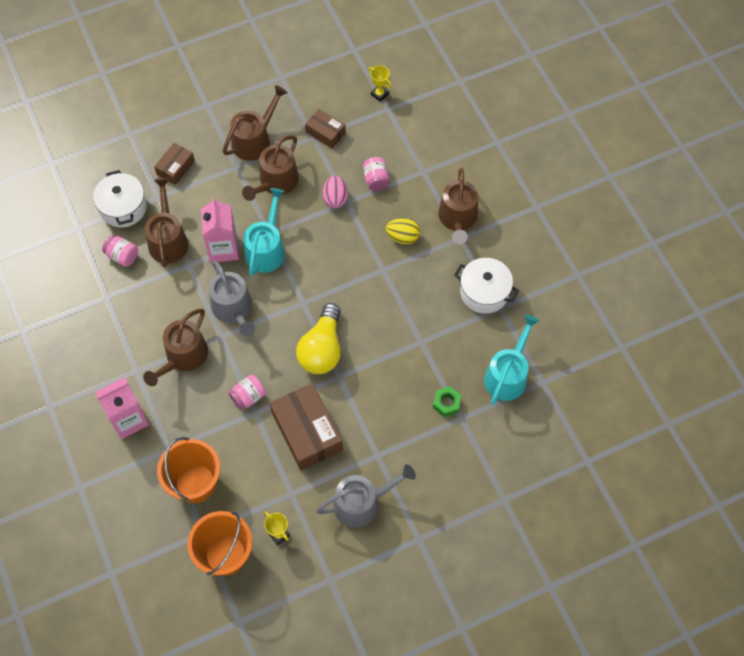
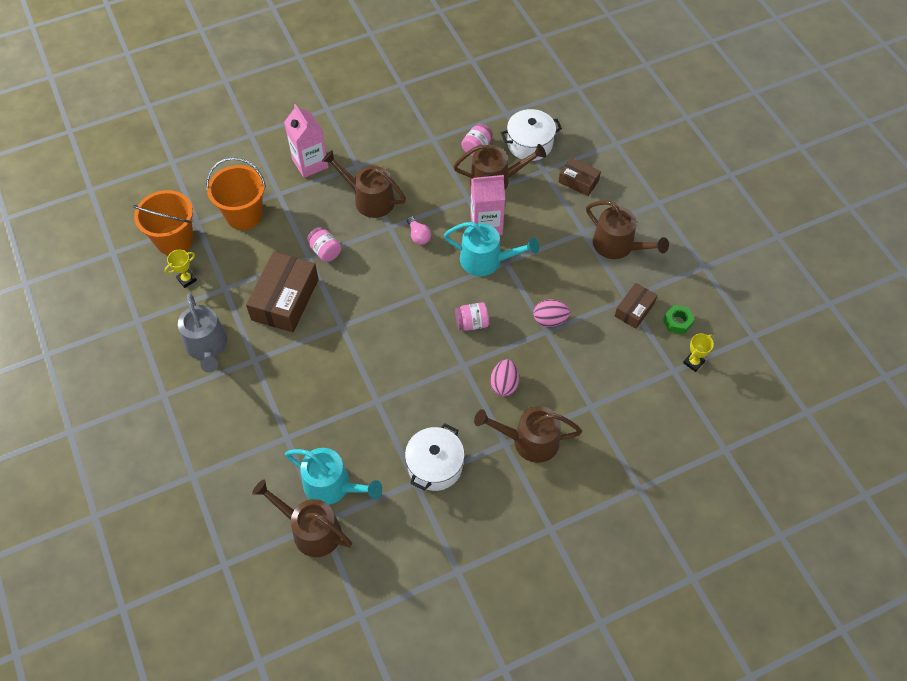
camera: 90 degrees right, 5 degrees down
grey watering can [209,261,255,337] -> pink light bulb [407,216,431,245]
brown watering can [242,135,299,201] -> brown watering can moved to [252,480,352,557]
brown box [270,383,343,471] -> brown box turned 45 degrees counterclockwise [246,251,319,332]
yellow light bulb [296,303,341,374] -> none
pink jar [363,157,389,191] -> pink jar moved to [455,302,489,331]
yellow egg [386,218,420,244] -> pink egg [490,359,519,396]
green nut [433,386,461,417] -> green nut moved to [663,305,695,335]

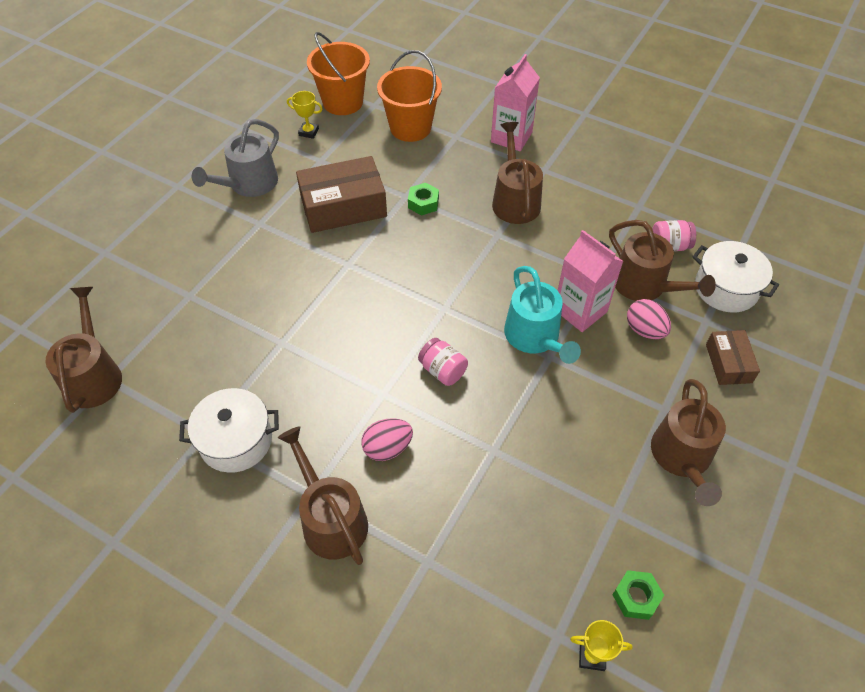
camera: 55 degrees right, 5 degrees down
turquoise watering can [285,448,382,505] -> none
pink jar [307,227,342,262] -> green nut [408,183,439,216]
pink light bulb [407,216,431,245] -> none
pink egg [533,299,571,327] -> pink egg moved to [627,299,671,339]
brown box [615,283,657,329] -> none

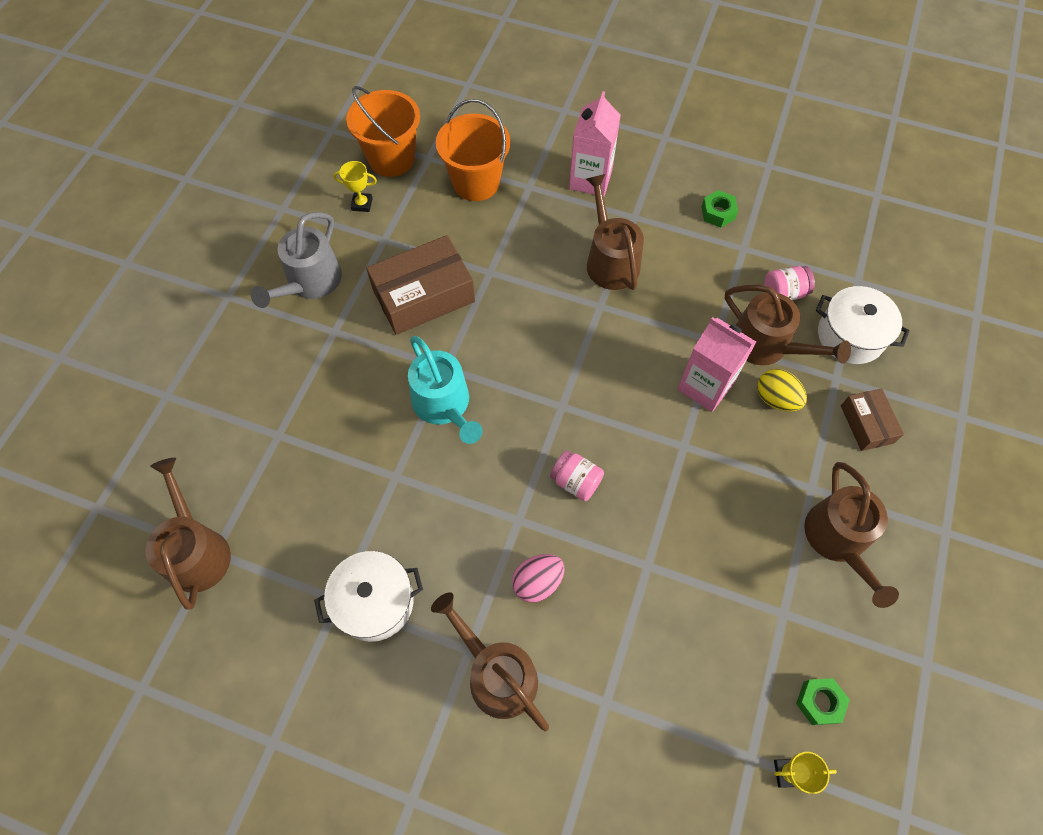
camera: 10 degrees left, 10 degrees up
green nut [408,183,439,216] -> green nut moved to [701,190,738,227]
turquoise watering can [504,266,581,364] -> turquoise watering can moved to [408,336,483,444]
pink egg [627,299,671,339] -> yellow egg [757,369,807,412]

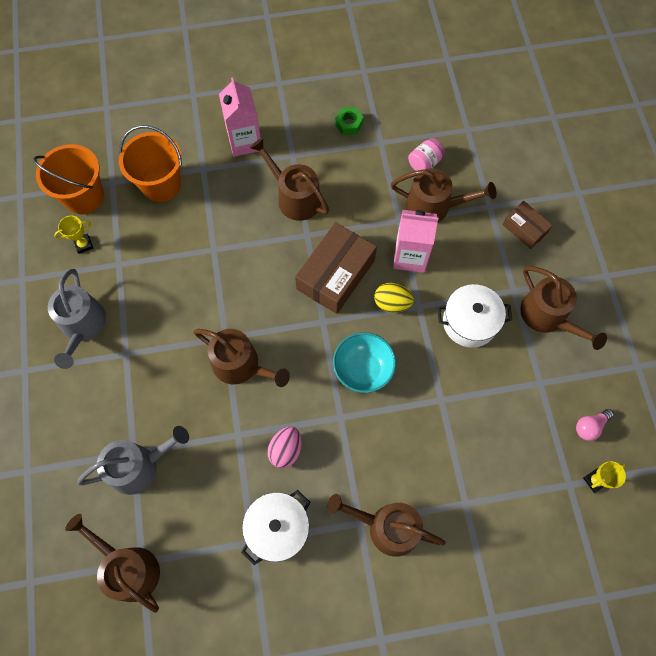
camera: 30 degrees left, 5 degrees up
brown box [366,235,475,335] -> brown box moved to [295,222,377,314]
turquoise watering can [408,336,483,444] -> brown watering can [193,329,290,387]
pink egg [512,554,565,603] -> pink egg moved to [267,426,302,468]
pink jar [550,450,604,501] -> turquoise bowl [333,332,396,393]
yellow egg [757,369,807,412] -> yellow egg moved to [374,283,414,313]
green nut [796,678,850,725] -> pink light bulb [576,409,614,441]
white pot [816,286,910,364] -> white pot moved to [437,284,512,348]
none -> grey watering can [77,426,189,495]

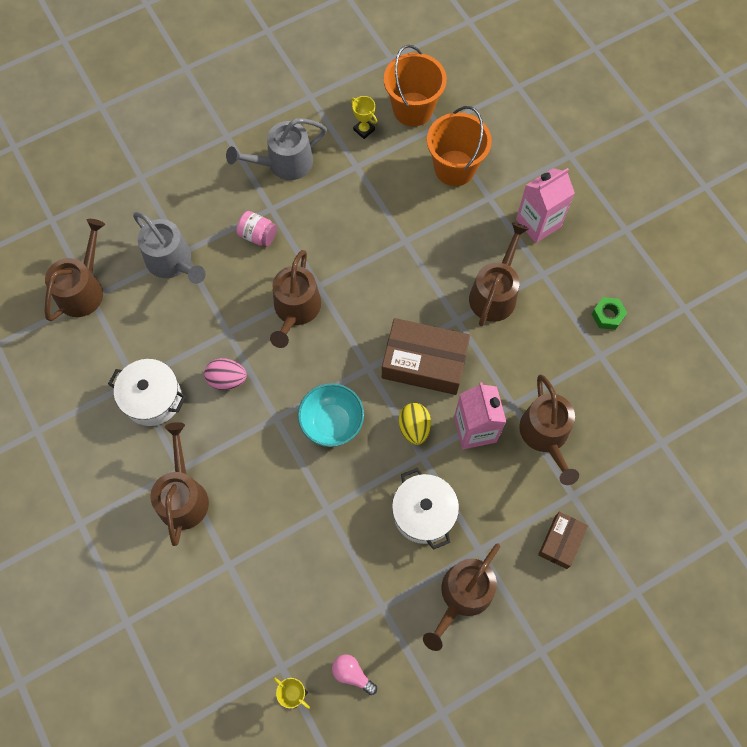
camera: 70 degrees right, 0 degrees up
pink jar [408,138,445,171] -> pink jar moved to [236,211,277,247]

